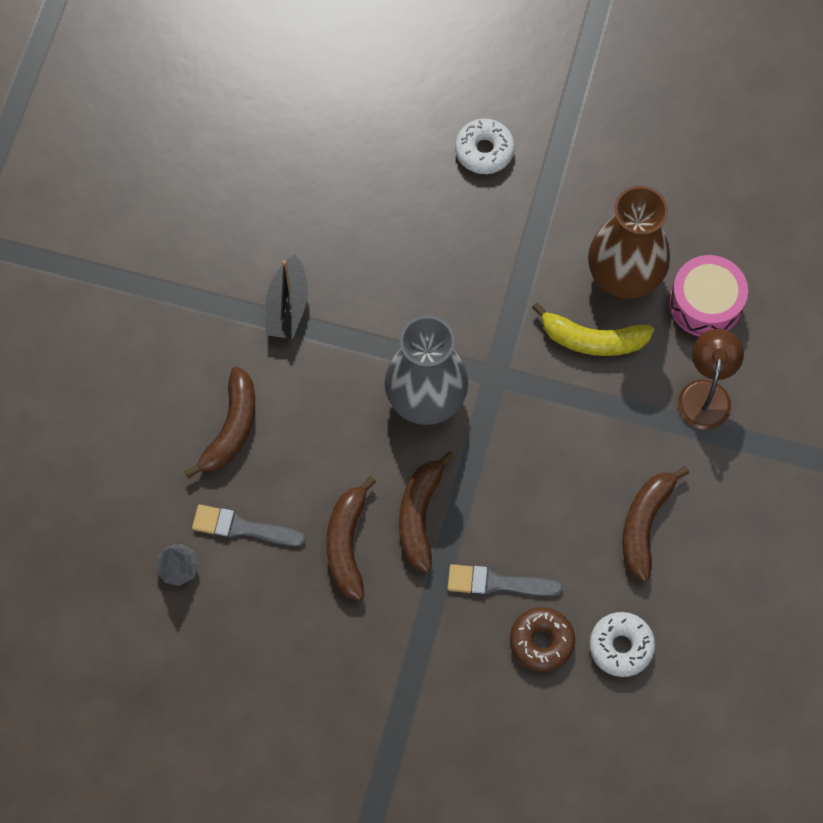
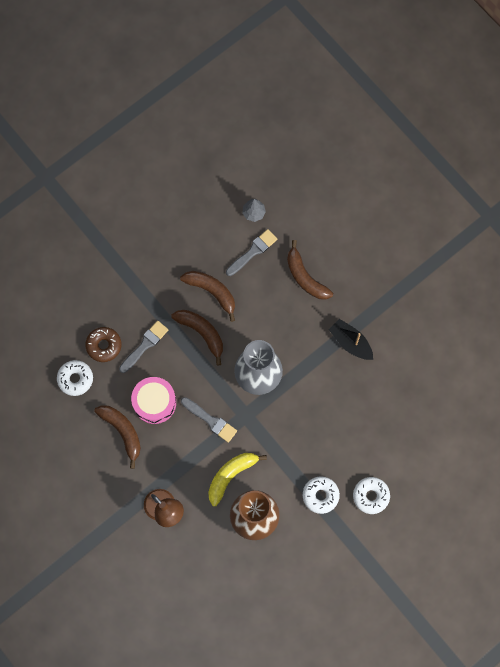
camera: 125 degrees right, 5 degrees up
pink drum [669,255,748,337] -> pink drum moved to [131,377,176,424]
none -> grey brush [181,397,237,443]
none -> white donut [303,477,340,514]

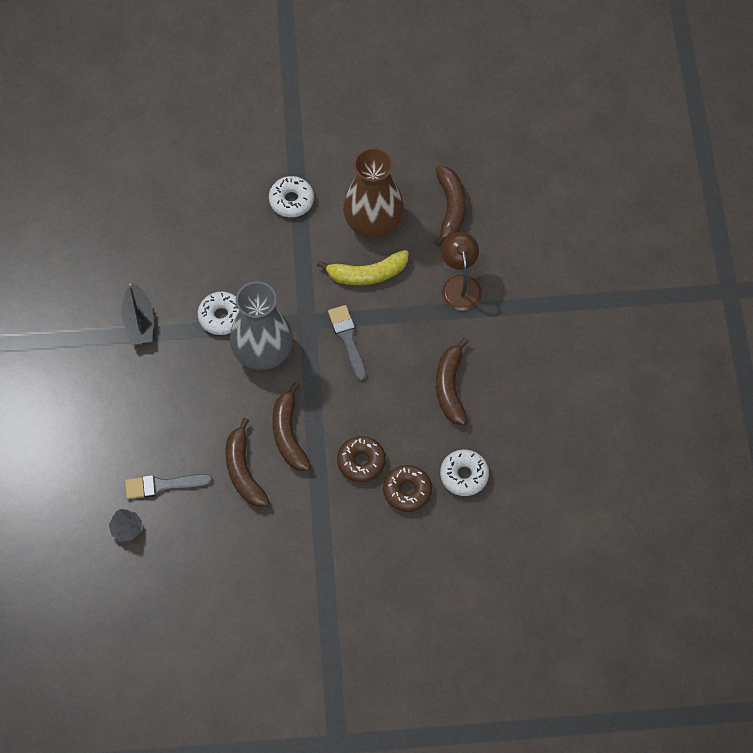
camera: 145 degrees left, 10 degrees down
grey brush [119,321,168,373] -> brown donut [337,436,386,482]
pink drum [131,377,176,424] -> none
brown banana [287,240,333,300] -> brown banana moved to [434,166,466,246]
white donut [353,477,390,514] -> white donut moved to [198,292,239,335]

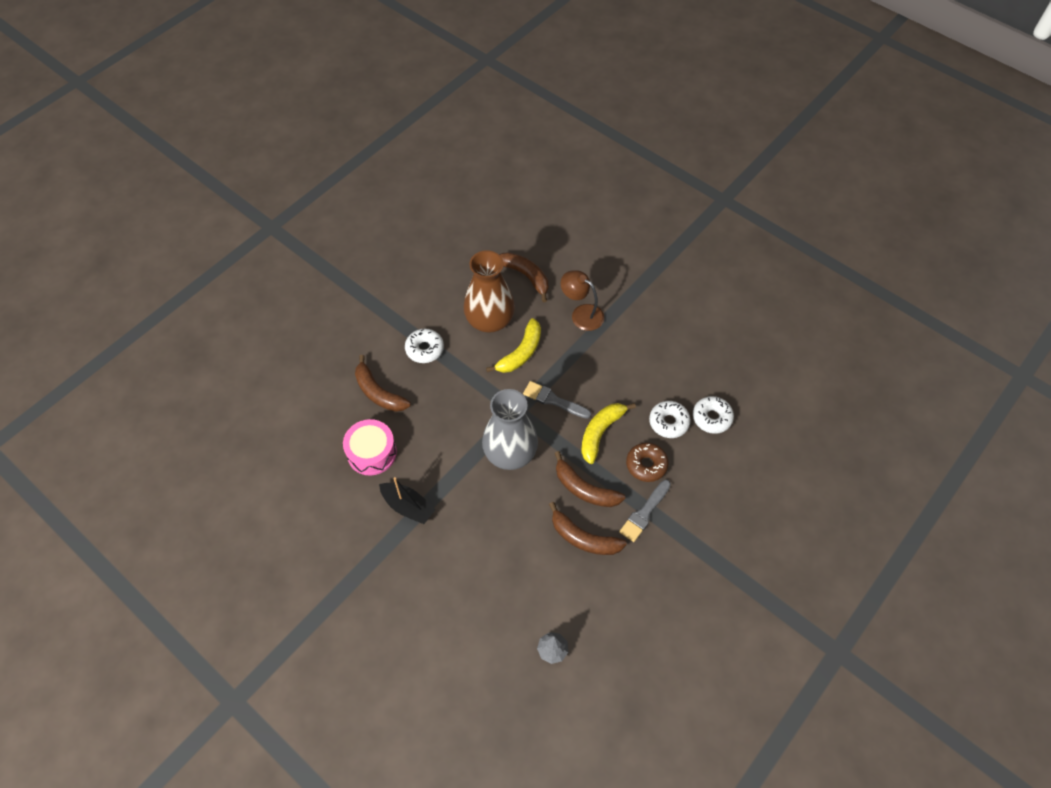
camera: 45 degrees left, 5 degrees down
grey brush [125,474,213,499] -> grey brush moved to [619,480,671,542]
white donut [198,292,239,335] -> white donut moved to [649,401,691,438]
brown donut [383,465,432,512] -> none
brown banana [436,338,469,425] -> brown banana moved to [355,355,411,412]
none -> pink drum [343,419,397,476]
none -> yellow banana [581,403,636,464]

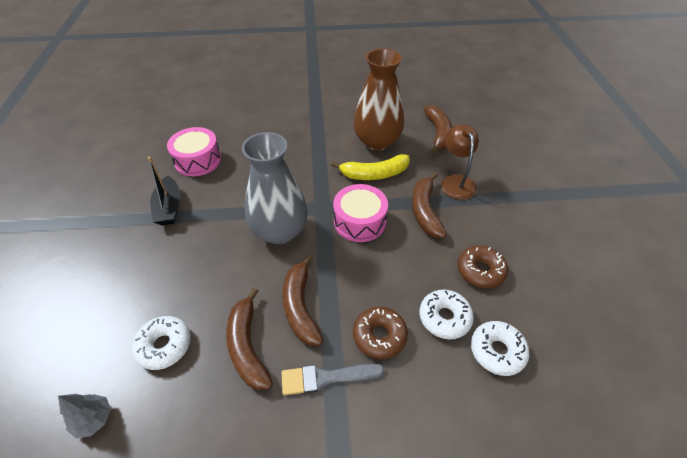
camera: 45 degrees right, 10 degrees down
brown banana [355,355,411,412] -> brown banana moved to [412,172,447,238]
white donut [405,329,444,363] -> white donut moved to [132,316,191,370]
grey brush [523,381,591,419] -> pink drum [333,184,388,242]
yellow banana [581,403,636,464] -> none
none -> brown donut [458,245,508,288]

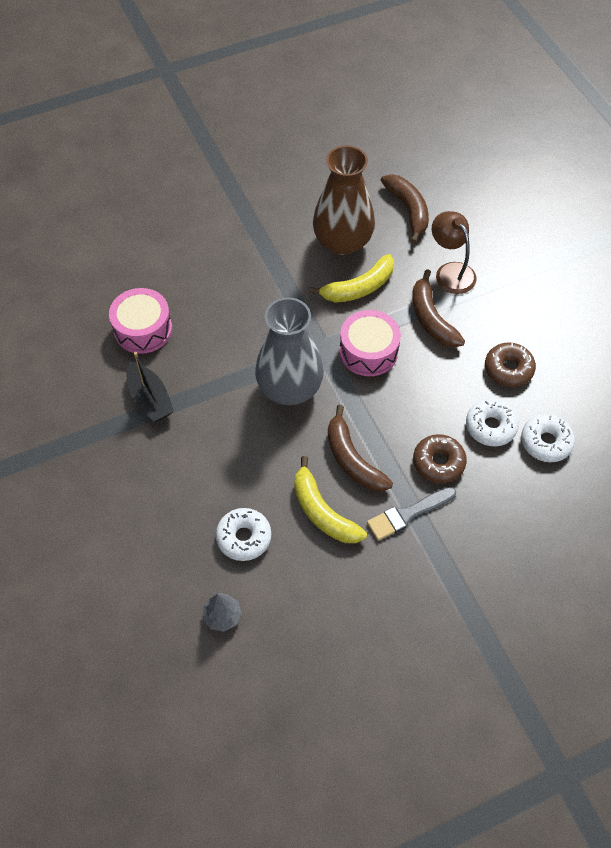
camera: 20 degrees left, 10 degrees up
brown banana [226,288,273,390] -> yellow banana [294,456,367,543]

